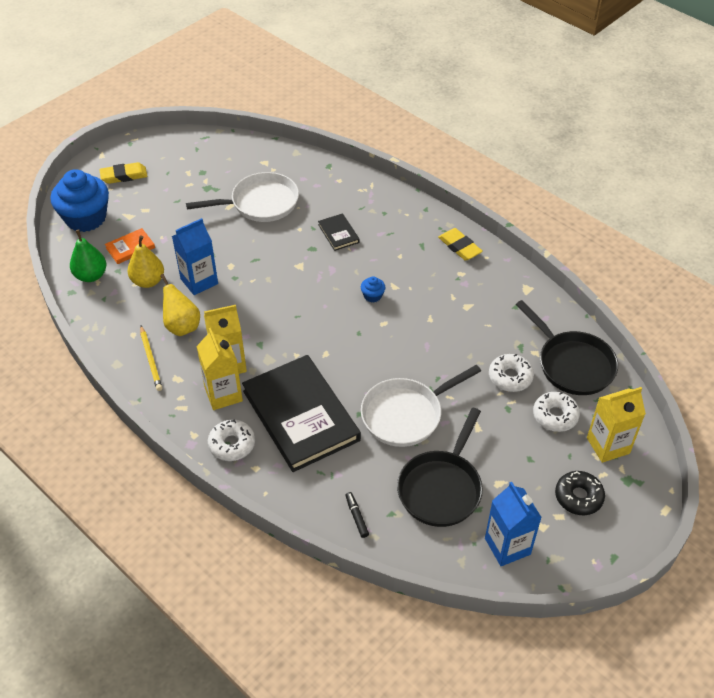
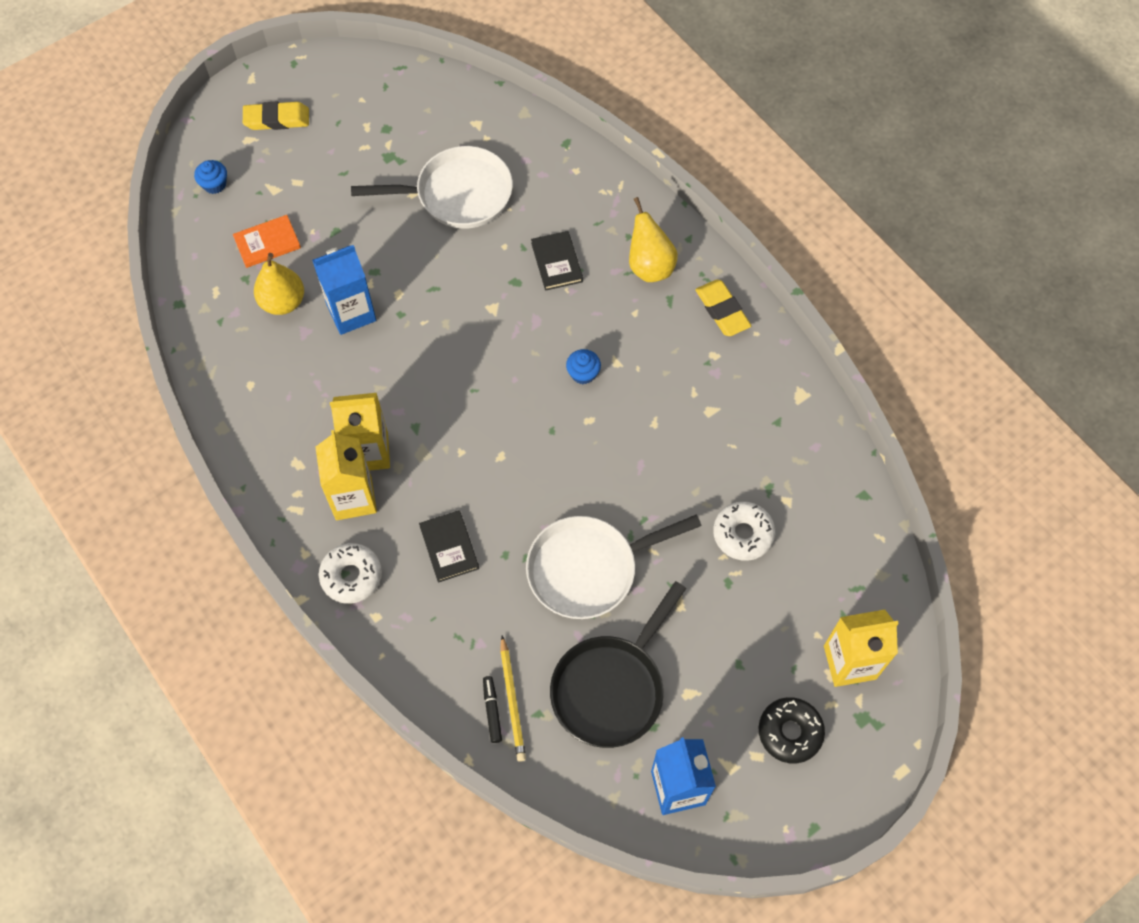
camera: 10 degrees right, 15 degrees up
blue cupcake [51,169,109,232] -> blue cupcake [194,160,227,194], size x0.41
green pear [70,230,107,282] -> none
yellow pencil [140,326,162,391] -> yellow pencil moved to [500,635,526,762]
yellow pear [160,274,200,336] -> yellow pear moved to [629,197,678,282]
black book [242,355,361,472] -> black book [419,510,479,583], size x0.42
black pan [516,300,618,395] -> none
white donut [533,392,580,432] -> none

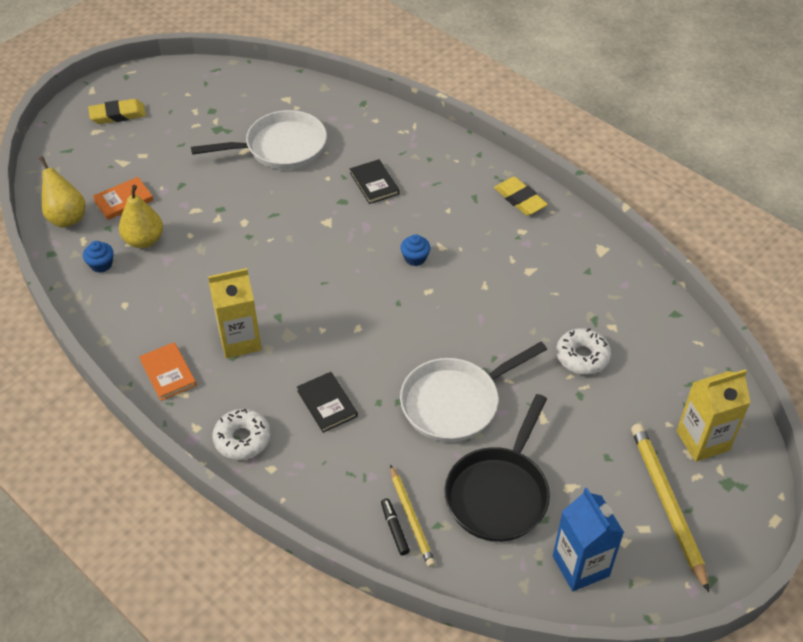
camera: 10 degrees left, 15 degrees down
blue cupcake [194,160,227,194] -> blue cupcake moved to [83,241,114,273]
blue carton [312,245,376,335] -> none
yellow carton [315,430,377,520] -> none
yellow pear [629,197,678,282] -> yellow pear moved to [39,156,86,228]
black donut [759,697,825,763] -> yellow pencil [631,424,709,592]
none -> orange book [139,342,197,401]

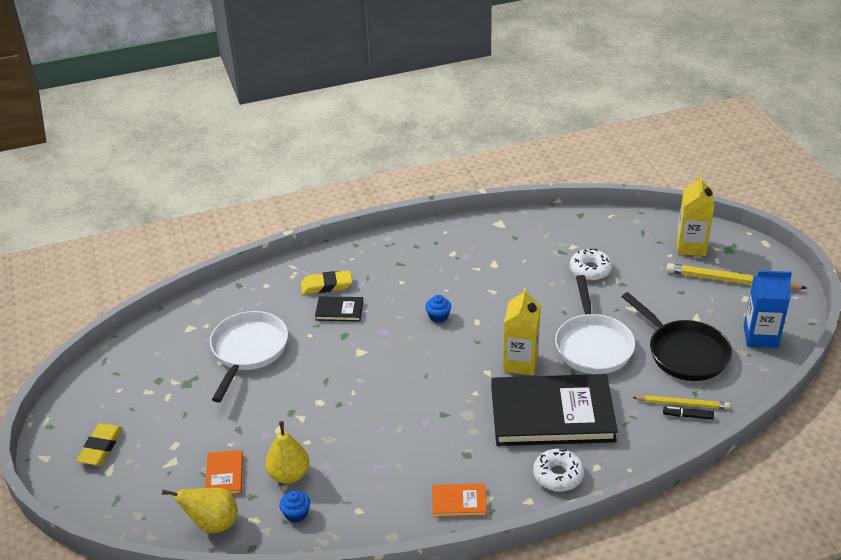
camera: 60 degrees left, 10 degrees down
yellow carton [208,268,262,358] -> yellow carton moved to [503,287,541,375]
black book [297,372,358,433] -> black book [491,374,618,446], size x2.36
yellow eraser [494,177,548,216] -> yellow eraser moved to [301,270,352,294]

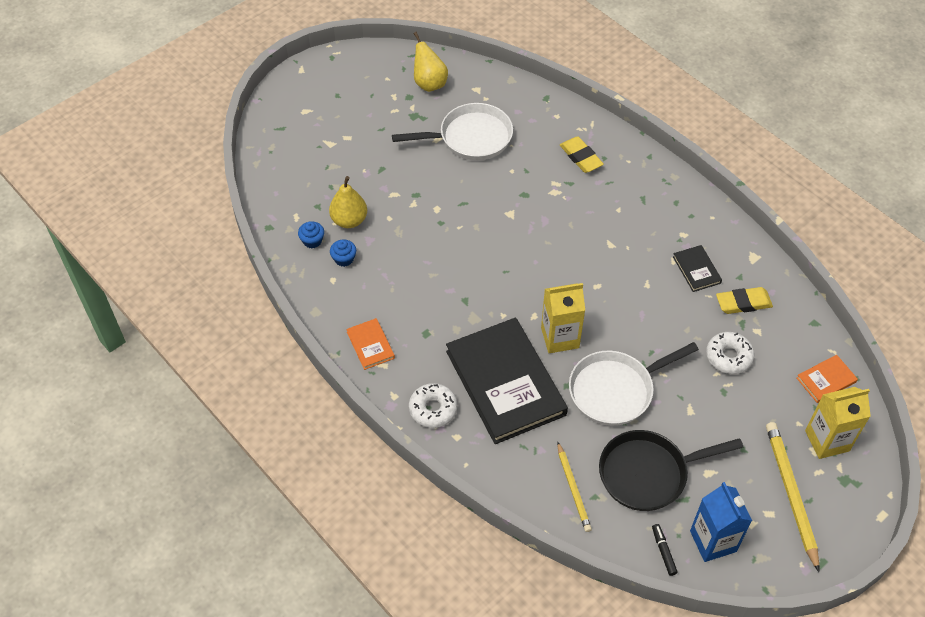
camera: 65 degrees right, 15 degrees up
yellow eraser [76,423,123,466] -> yellow eraser moved to [716,287,773,314]
yellow pear [162,488,238,533] -> yellow pear moved to [414,32,448,92]
orange book [205,450,243,495] -> orange book moved to [797,355,858,403]
black book [315,296,363,322] -> black book moved to [673,245,722,292]
blue cupcake [425,295,451,323] -> blue cupcake moved to [330,240,356,267]
black pan [622,292,732,381] -> black pan turned 45 degrees clockwise [599,430,743,511]
black marker [663,406,714,420] -> black marker moved to [652,524,678,576]

